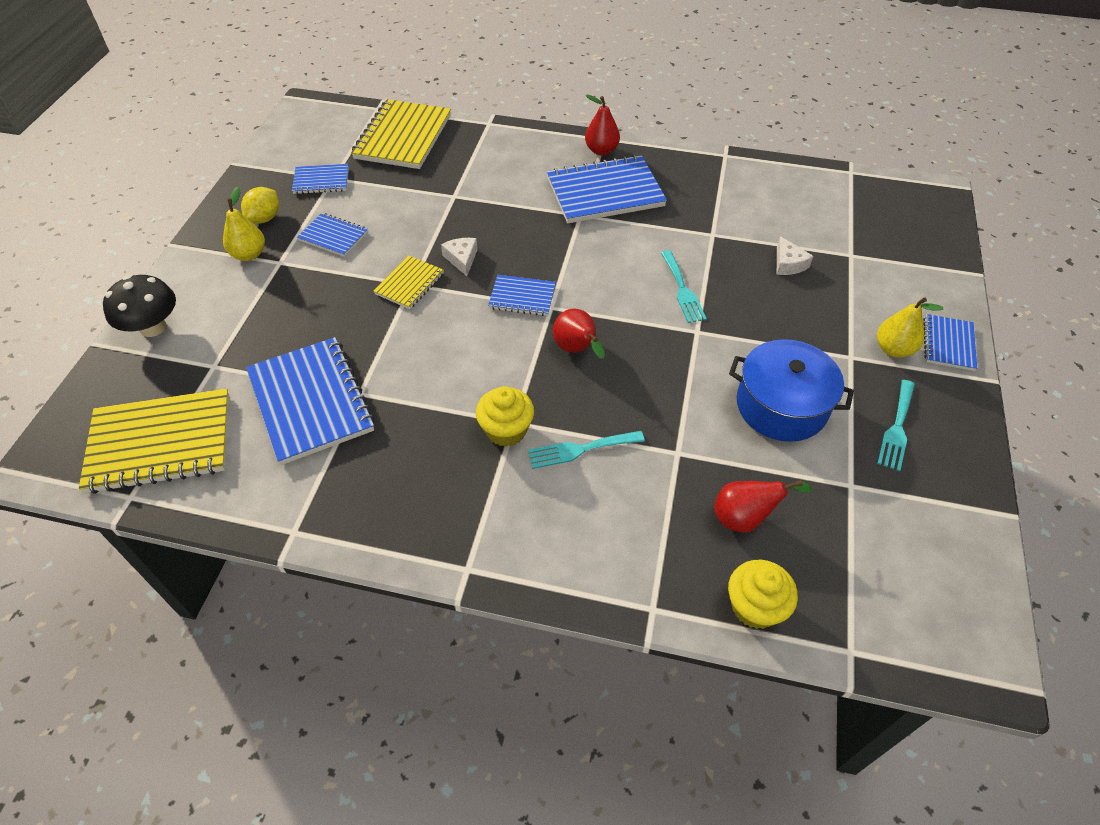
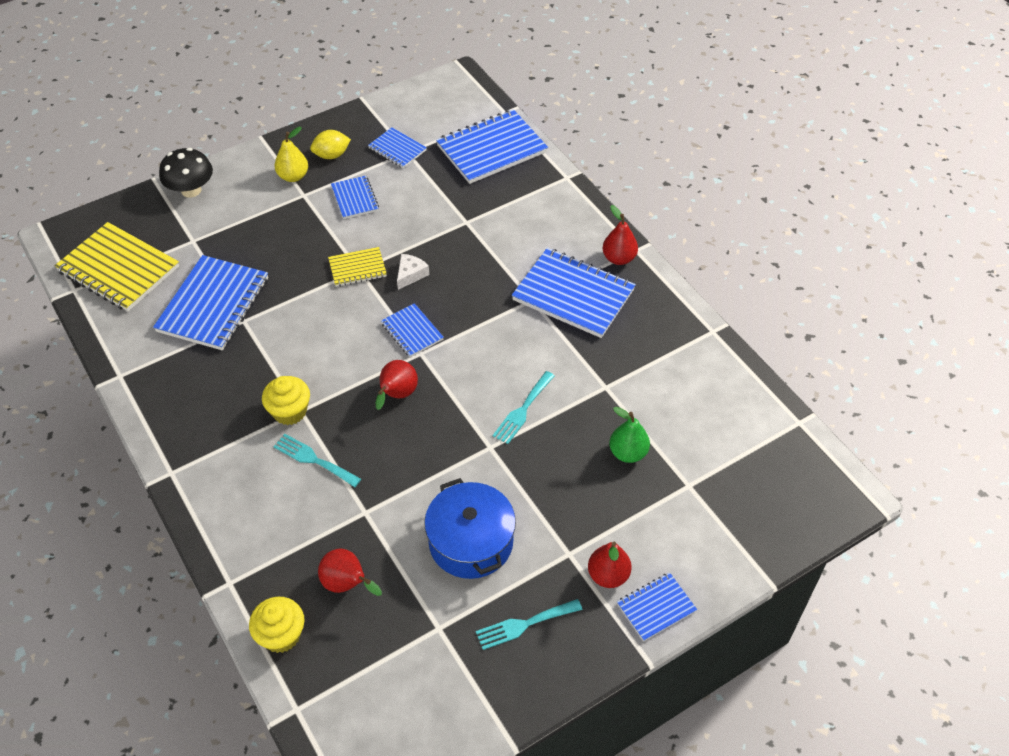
camera: 45 degrees right, 0 degrees up
yellow notebook [351,99,451,169] -> blue notebook [436,109,548,184]
white cheese [777,236,814,275] -> green pear [609,407,650,463]
yellow pear [877,297,943,358] -> red pear [588,542,632,588]

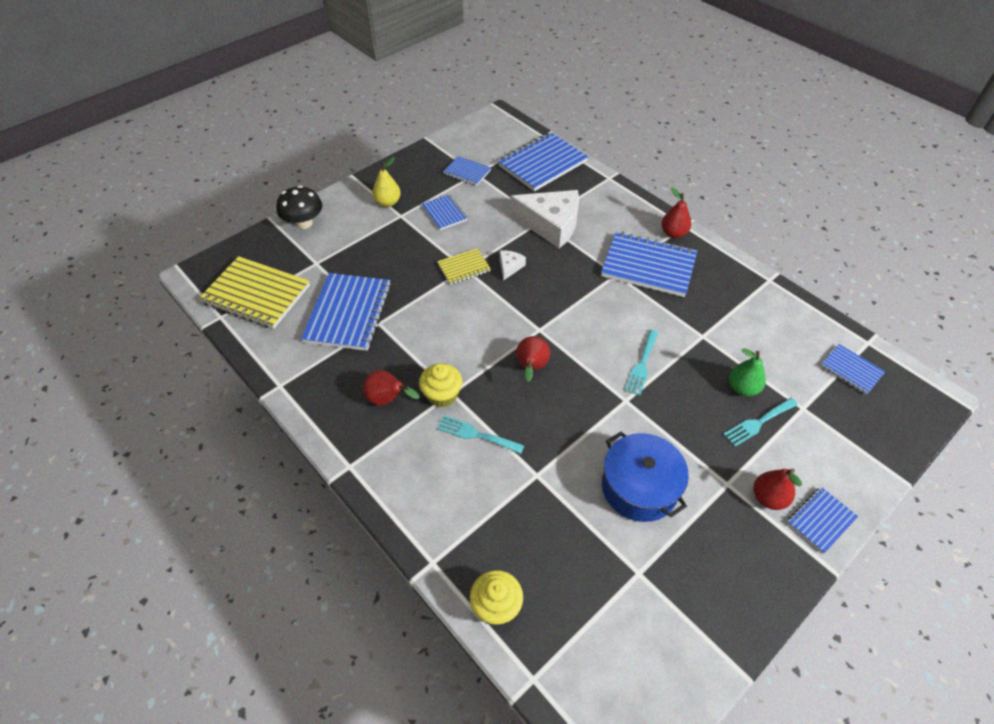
camera: 10 degrees left, 0 degrees up
yellow lemon [310,130,351,159] -> none
red pear [318,548,382,596] -> red pear moved to [363,370,419,406]
blue notebook [381,303,444,357] -> blue notebook moved to [820,344,885,395]
turquoise fork [476,599,582,650] -> turquoise fork moved to [723,398,798,447]
none -> white cheese [510,190,579,248]

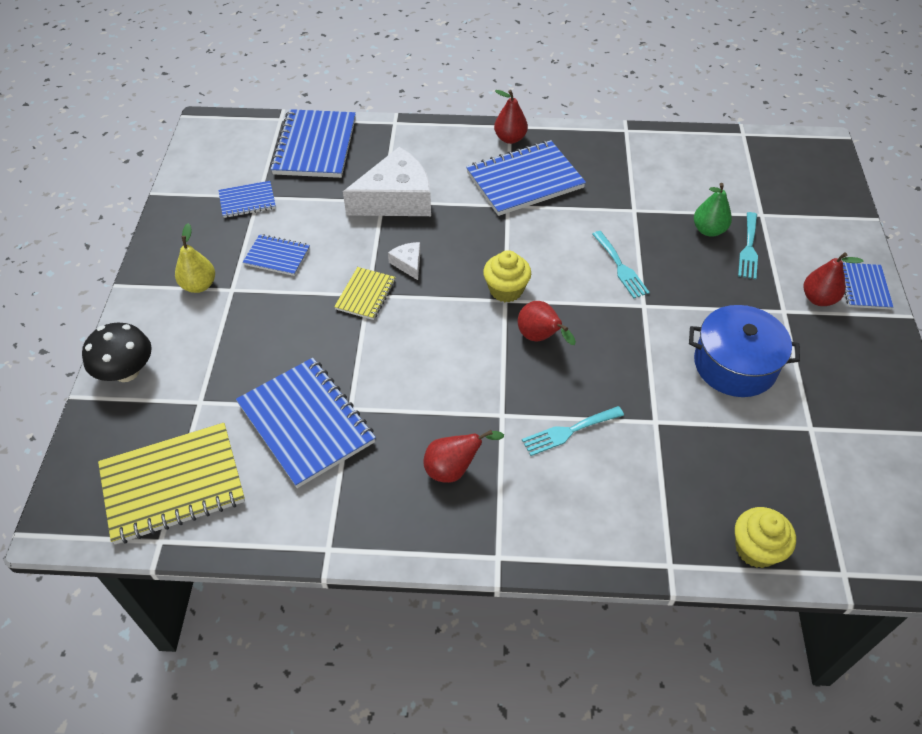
camera: 45 degrees left, 0 degrees up
yellow cupcake [419,363,463,408] -> yellow cupcake moved to [483,250,531,302]
blue notebook [820,344,885,395] -> none

